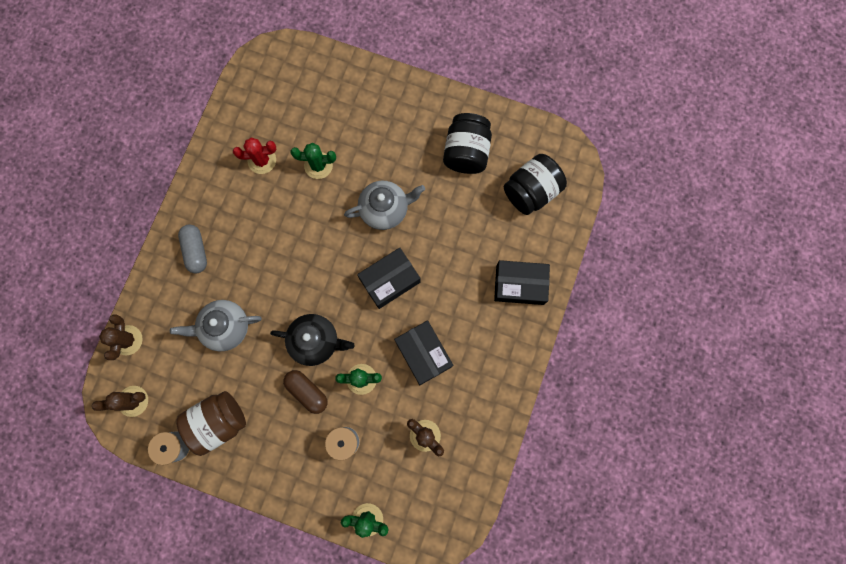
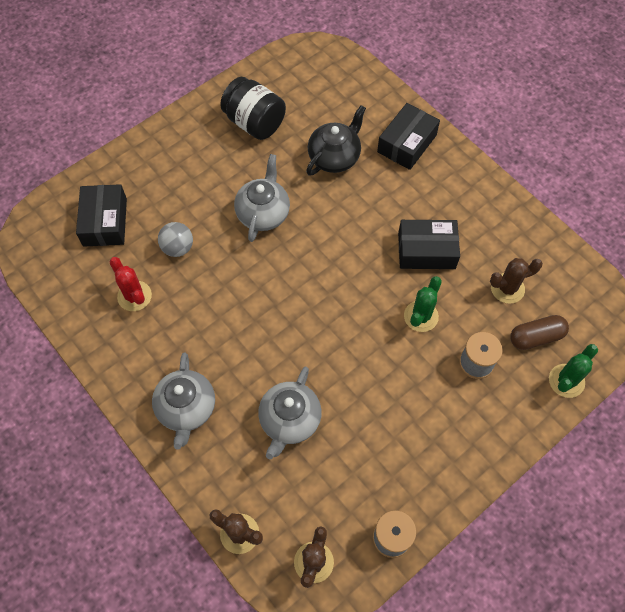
camera: 60 degrees left, 15 degrees down
brown jar [176,391,246,456] -> none
grey capsule [178,224,207,273] -> grey teapot [152,353,215,449]
red cactus [233,137,276,174] -> red cactus turned 60 degrees counterclockwise [109,257,152,311]
black teapot [270,314,355,366] -> black teapot moved to [306,105,366,176]
brown capsule [283,370,328,414] -> brown capsule moved to [510,315,569,350]
green cactus [290,143,336,179] -> grey ball [158,222,193,257]
black box [357,248,420,309] -> black box moved to [76,184,127,247]
black jar [504,154,567,215] -> none

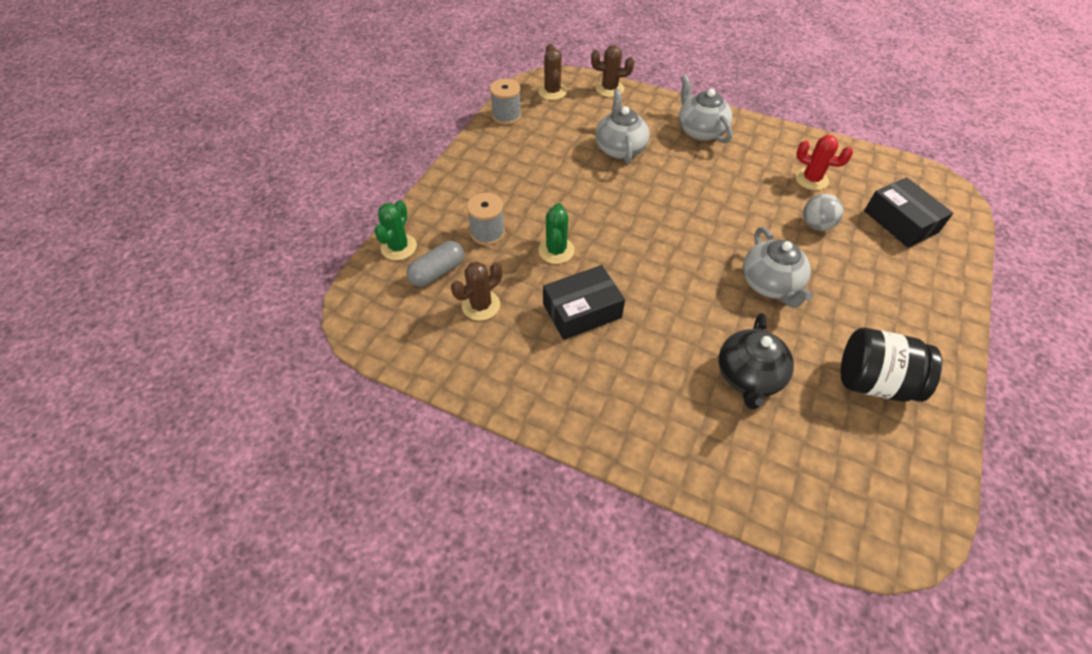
camera: 155 degrees right, 10 degrees down
black box [377,103,440,170] -> none
brown capsule [510,315,569,350] -> grey capsule [406,241,464,287]

